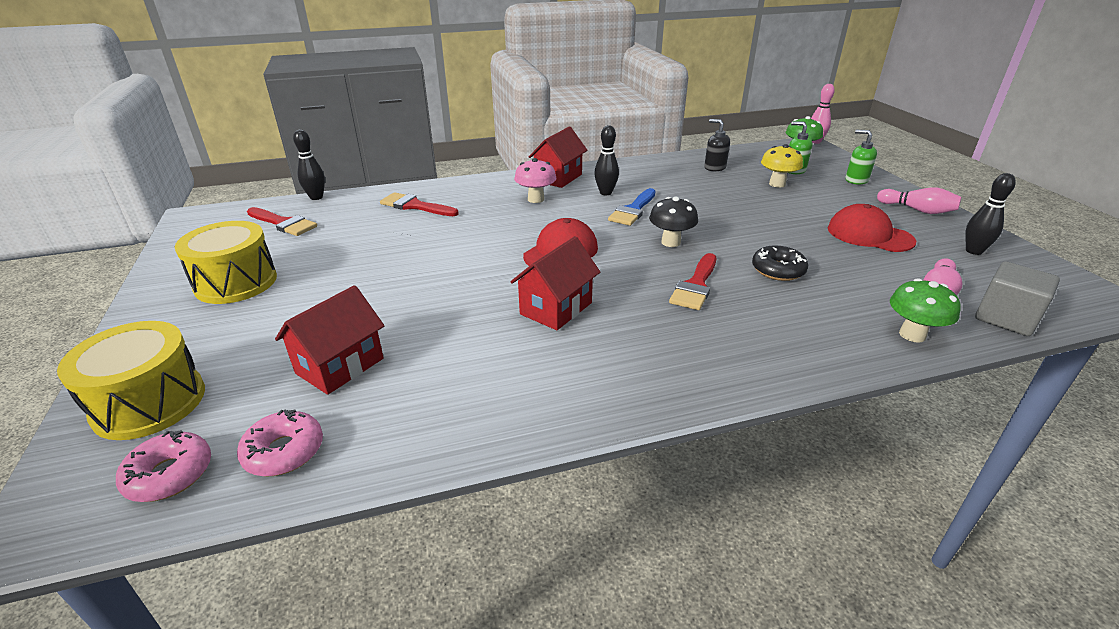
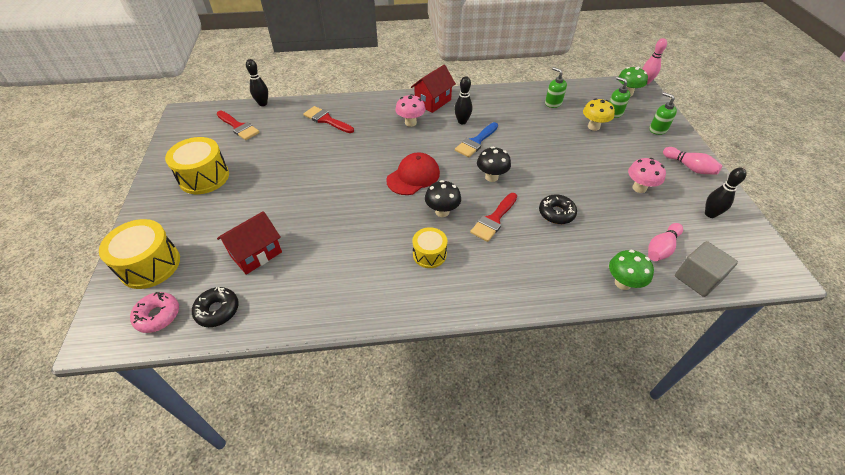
camera: 10 degrees right, 15 degrees up
pink donut [237,409,323,477] -> black donut [192,287,239,327]
red house [511,236,600,330] -> none
black soap dispenser [704,119,730,171] -> green soap dispenser [545,67,567,108]
red cap [827,204,916,252] -> pink mushroom [628,158,666,193]
none -> yellow drum [413,227,447,268]
none -> black mushroom [425,180,461,217]

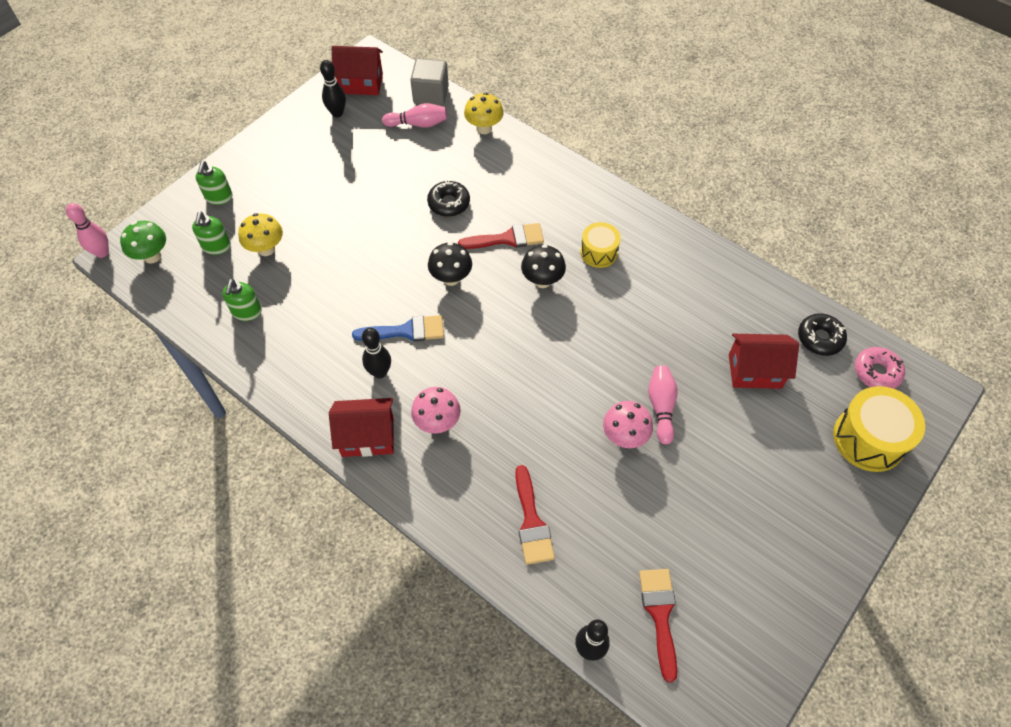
camera: 135 degrees left, 10 degrees up
yellow drum [165,137,229,194] -> none
red cap [386,152,440,195] -> none
green mushroom [609,250,654,290] -> yellow mushroom [464,92,504,134]
pink mushroom [628,158,666,193] -> pink mushroom moved to [603,401,653,448]
pink bowling pin [663,147,722,175] -> pink bowling pin moved to [648,365,678,444]
none -> red house [332,46,383,95]

